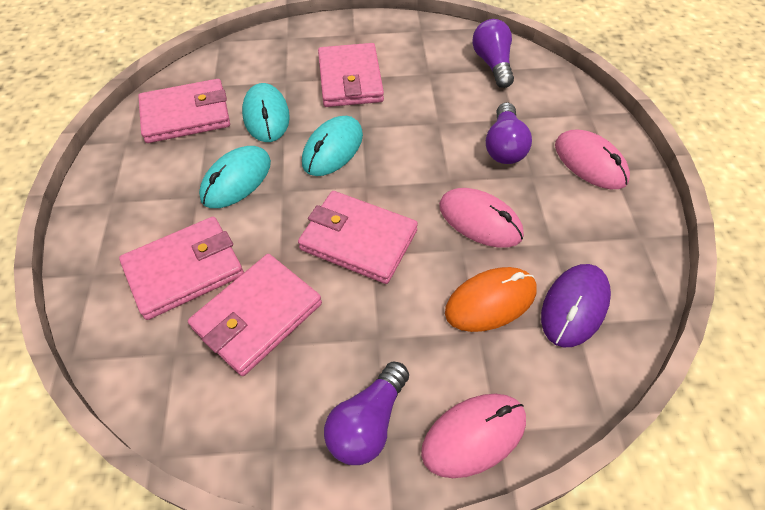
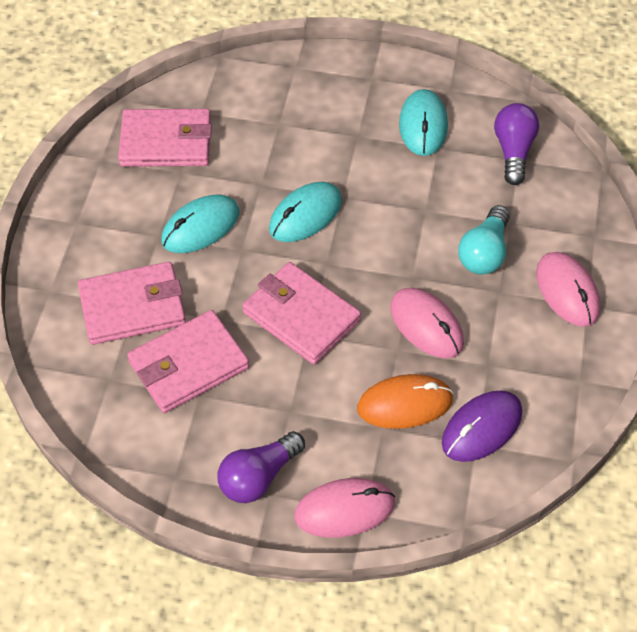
camera: 15 degrees right, 0 degrees up
turquoise mouse [242,83,290,142] -> turquoise mouse moved to [399,89,448,156]
pink wallet [318,43,384,107] -> none
purple light bulb [486,102,532,164] -> turquoise light bulb [458,205,510,275]

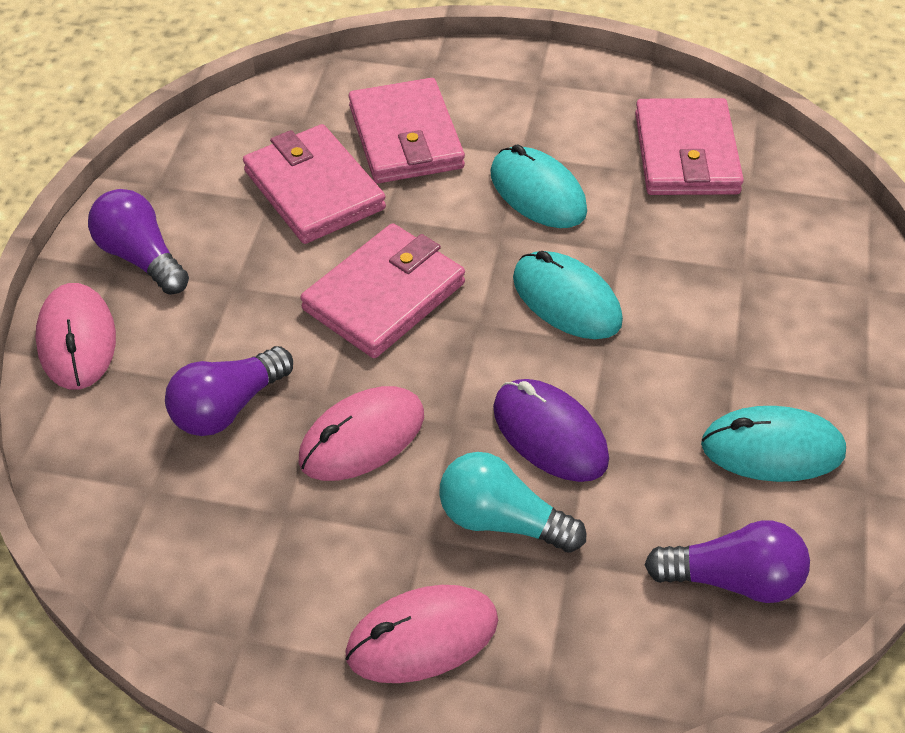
camera: 90 degrees right, 5 degrees down
orange mouse [357,374,453,429] -> purple light bulb [165,346,293,436]
purple mouse [442,391,522,462] -> purple mouse moved to [493,379,609,482]

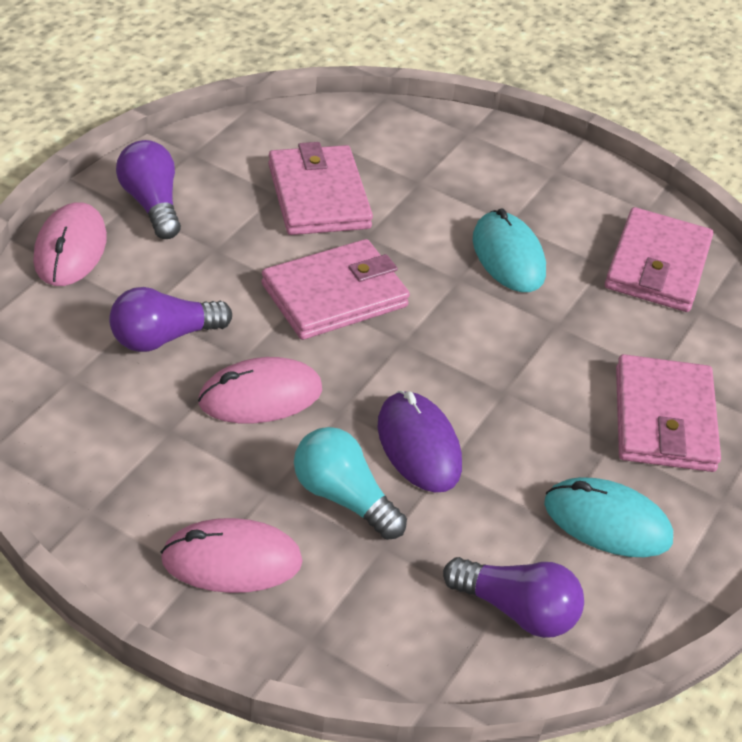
camera: 15 degrees right, 5 degrees down
pink wallet [349,78,465,183] -> pink wallet moved to [616,354,721,472]
turquoise mouse [513,251,623,339] -> none

